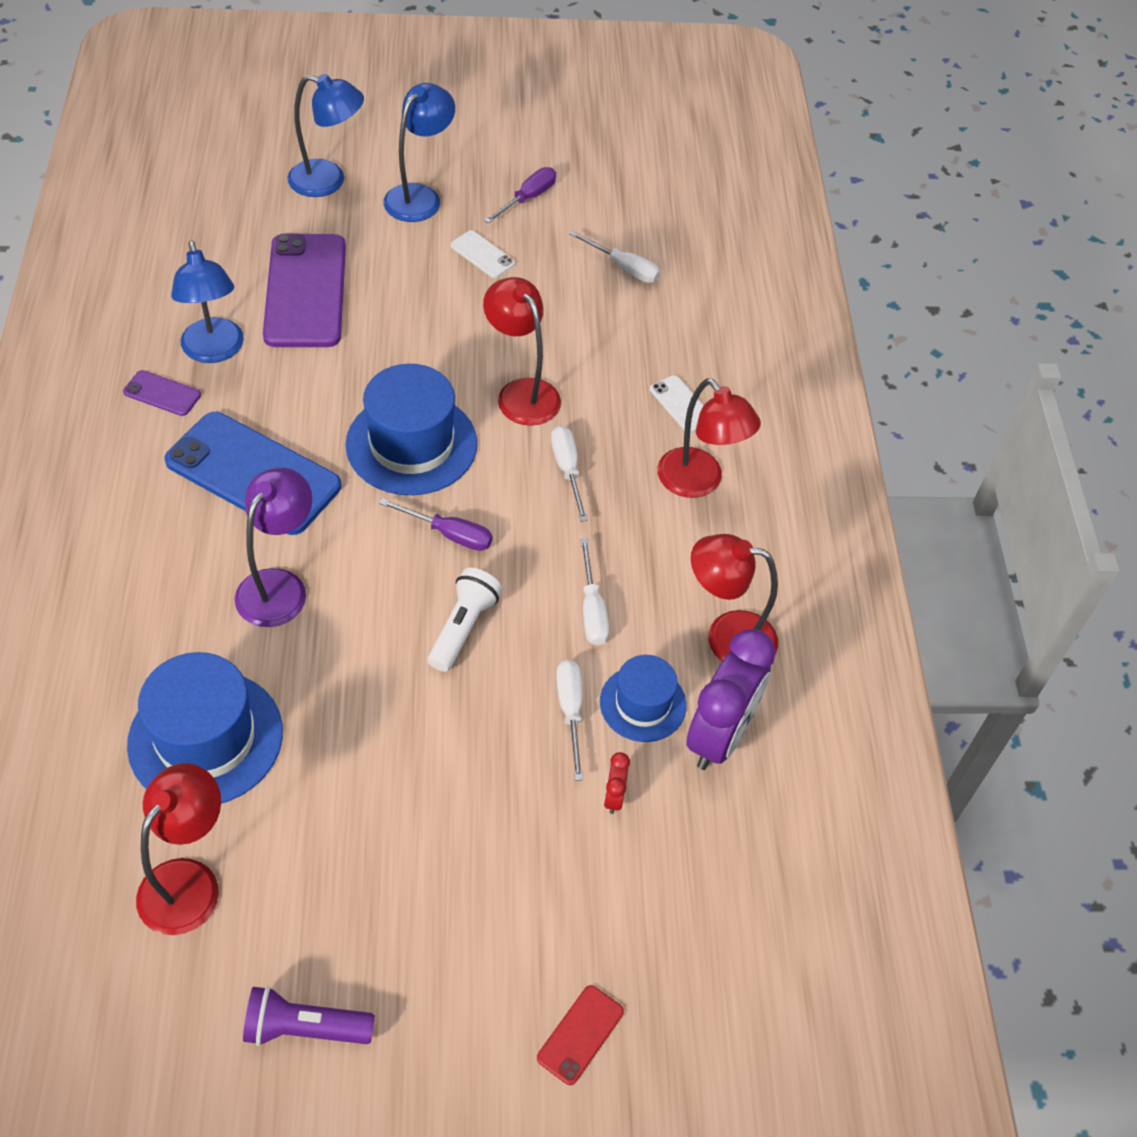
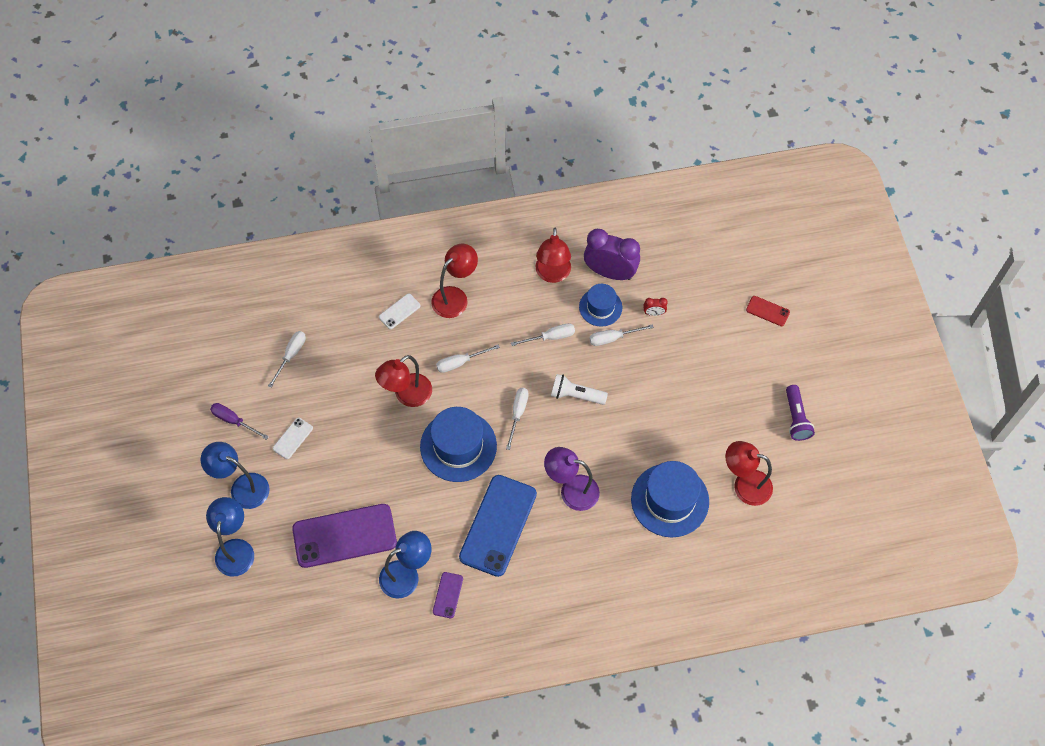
camera: 95 degrees left, 10 degrees up
purple screwdriver [379,498,493,551] -> white screwdriver [506,388,529,450]

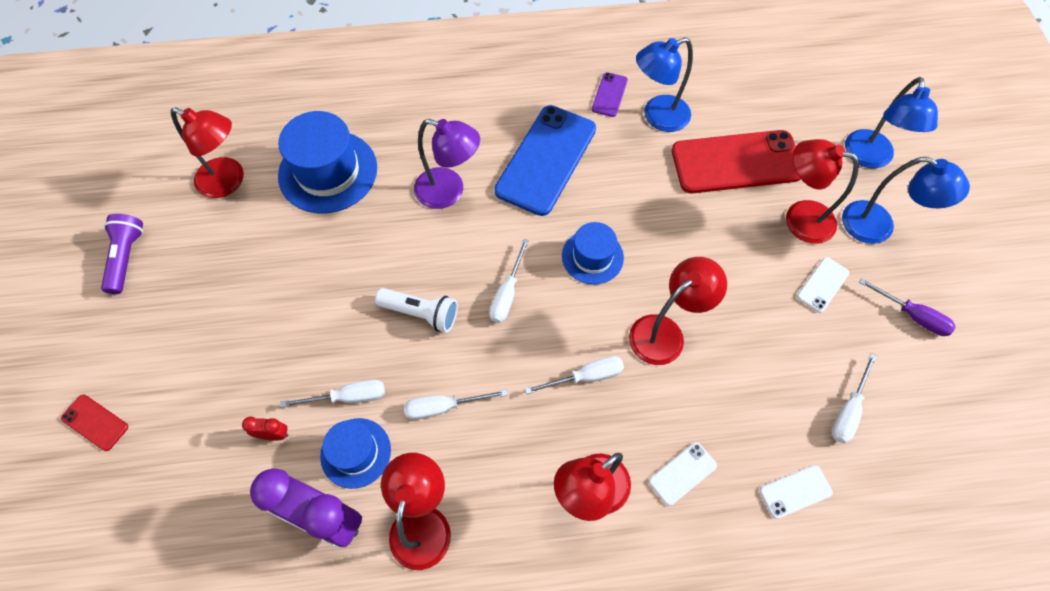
camera: 175 degrees left, 0 degrees up
purple phone [292,504,397,568] -> red phone [672,130,801,193]
blue hat [420,407,497,482] -> blue hat [562,222,624,285], size x0.59
none -> white phone [759,465,833,519]
none -> red lamp [786,139,859,244]

